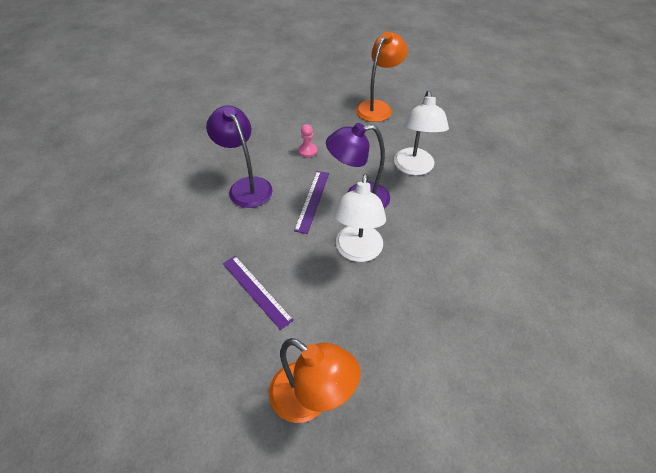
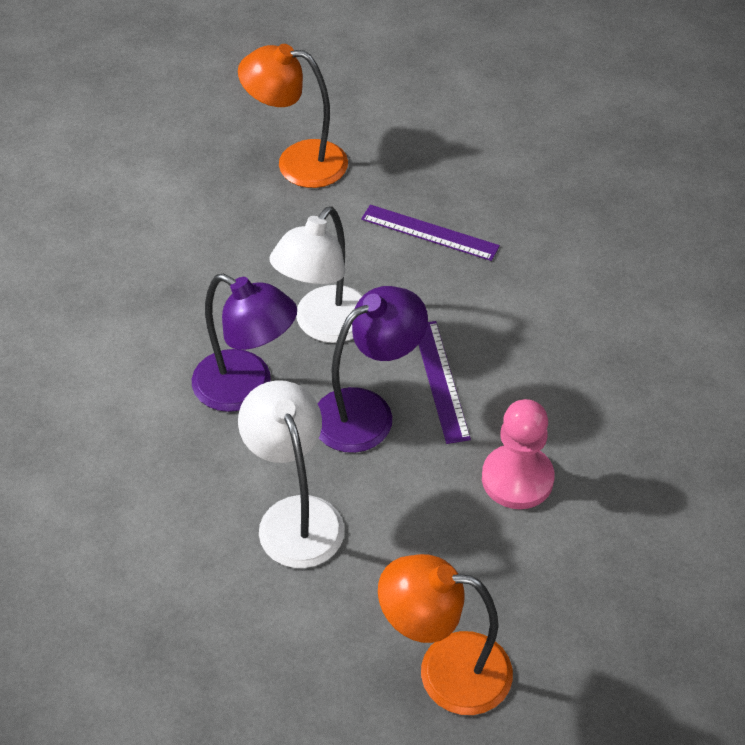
camera: 155 degrees right, 0 degrees up
purple lamp [206,106,273,208] -> purple lamp moved to [192,274,297,412]
pink pawn [298,124,317,158] -> pink pawn [482,399,555,509], size x1.79
white lamp [333,173,386,262] -> white lamp turned 135 degrees counterclockwise [270,206,363,343]
orange lamp [356,31,408,122] -> orange lamp turned 90 degrees clockwise [378,554,513,715]

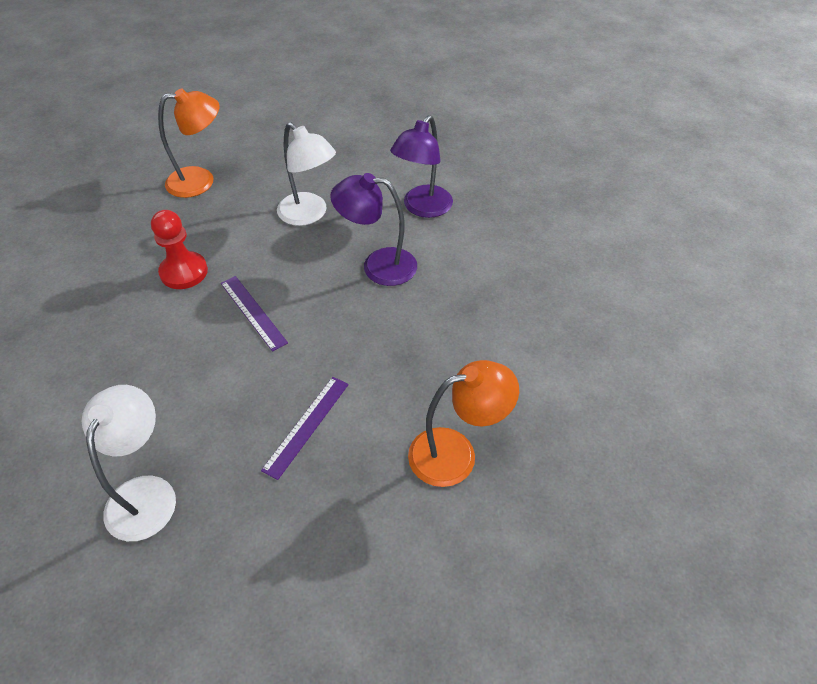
camera: 155 degrees right, 0 degrees up
white lamp [270,206,363,343] -> white lamp moved to [82,385,176,541]
purple lamp [317,286,428,453] -> purple lamp moved to [390,115,453,218]
purple ruler [361,205,500,261] -> purple ruler turned 60 degrees counterclockwise [261,377,349,480]
pink pawn [482,399,555,509] -> red pawn [151,210,208,289]

